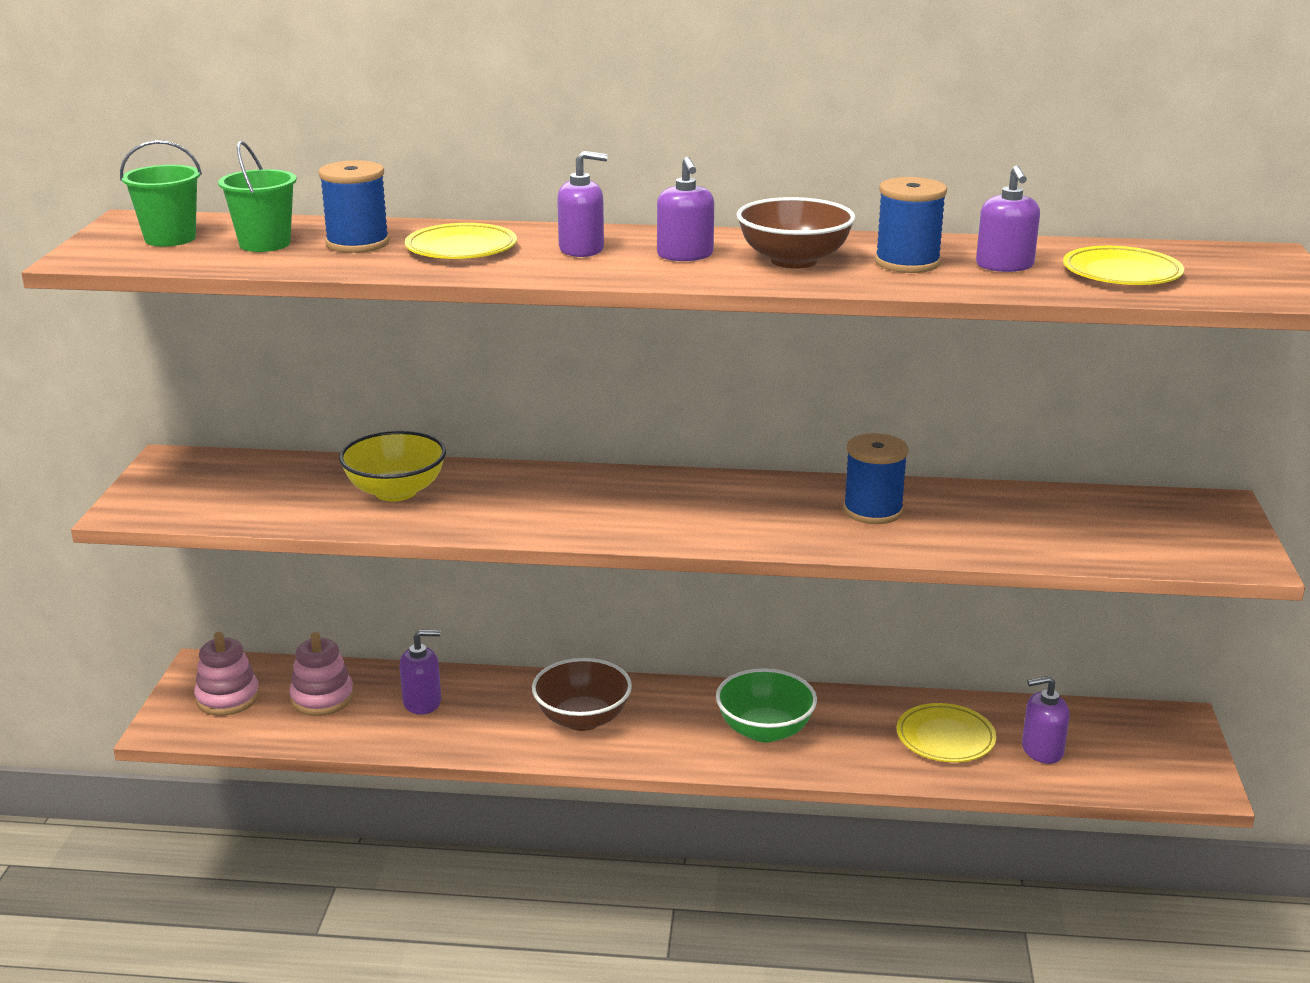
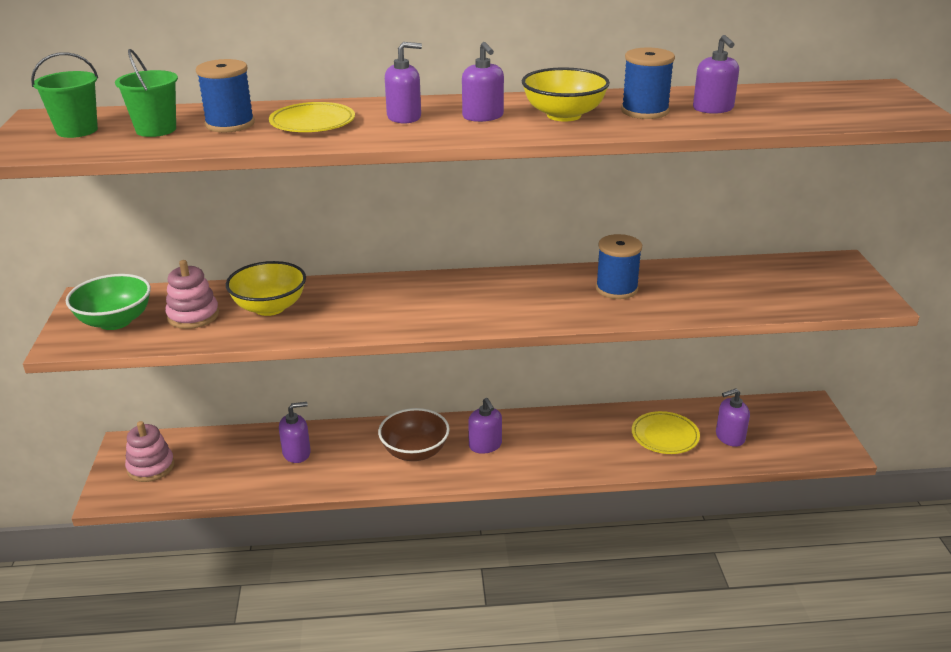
camera: 10 degrees left, 5 degrees up
pink stacking toy [289,632,354,716] -> pink stacking toy moved to [165,260,219,329]
green bowl [716,668,817,742] -> green bowl moved to [66,274,151,330]
brown bowl [737,197,855,269] -> yellow bowl [522,67,610,122]
yellow plate [1063,246,1184,285] -> none
none -> purple soap dispenser [468,398,502,454]

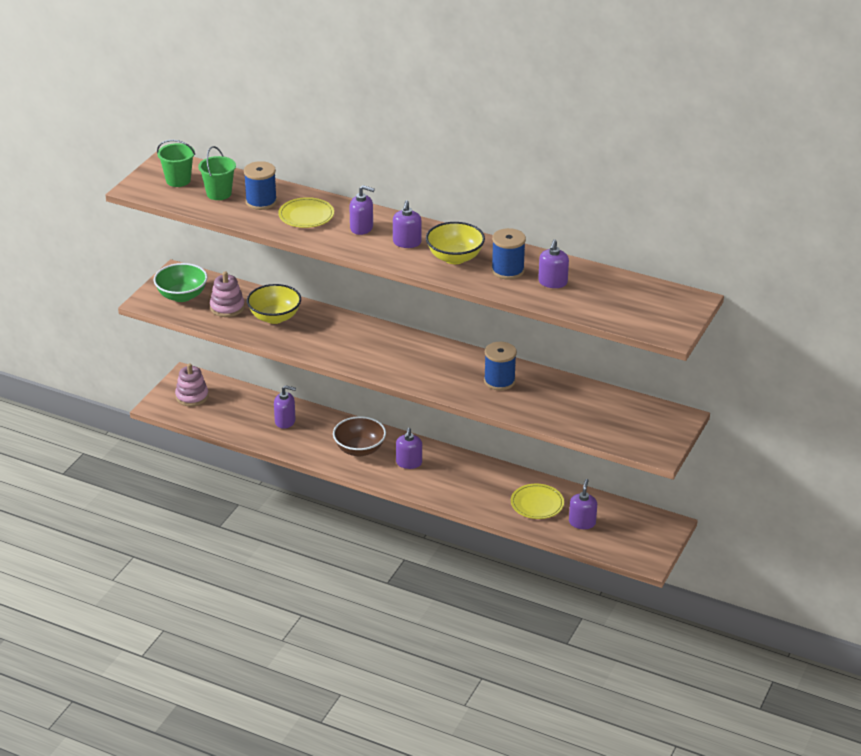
camera: 30 degrees right, 5 degrees up
purple soap dispenser [716,388,750,447] -> purple soap dispenser turned 90 degrees clockwise [569,479,597,529]

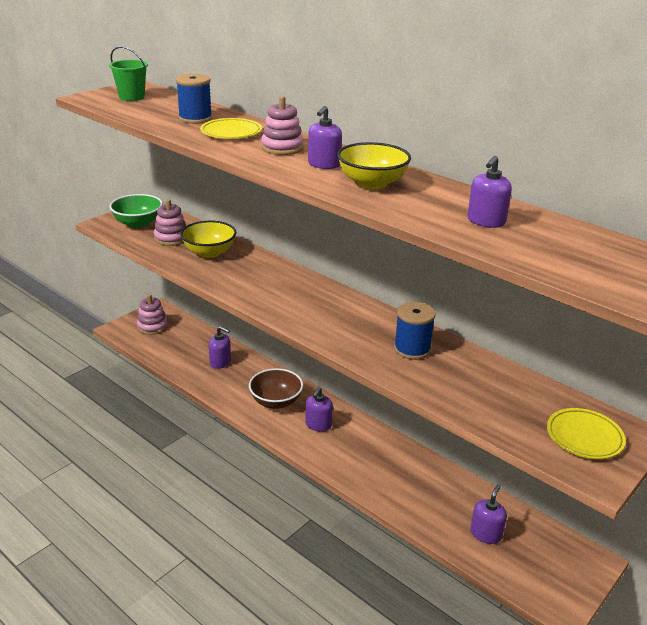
camera: 15 degrees right, 5 degrees down
green bucket [198,146,236,200] -> none
purple soap dispenser [350,185,375,235] -> pink stacking toy [261,96,304,155]
blue spool [491,228,526,280] -> none
yellow plate [511,484,564,519] -> yellow plate moved to [547,408,626,459]

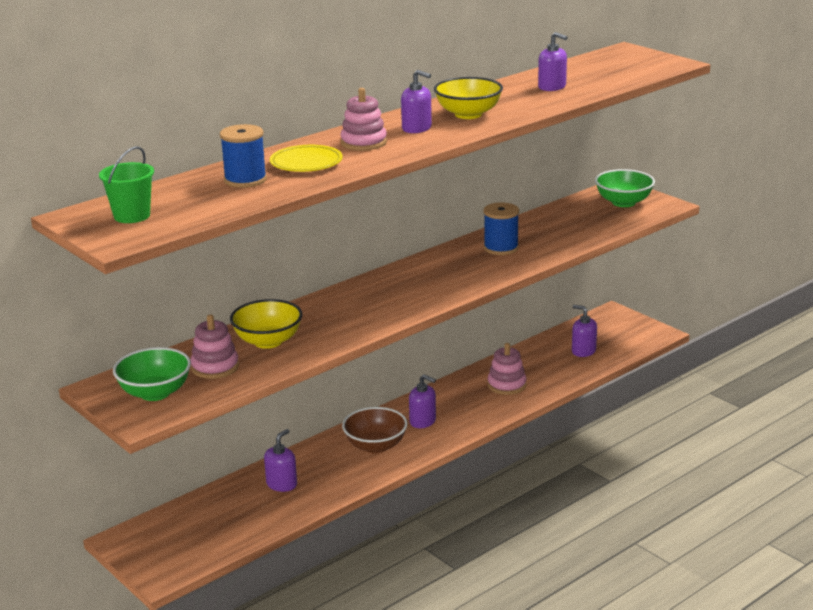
camera: 80 degrees left, 5 degrees down
pink stacking toy [137,294,168,335] -> pink stacking toy moved to [488,343,526,395]
yellow plate [547,408,626,459] -> green bowl [595,169,655,207]

